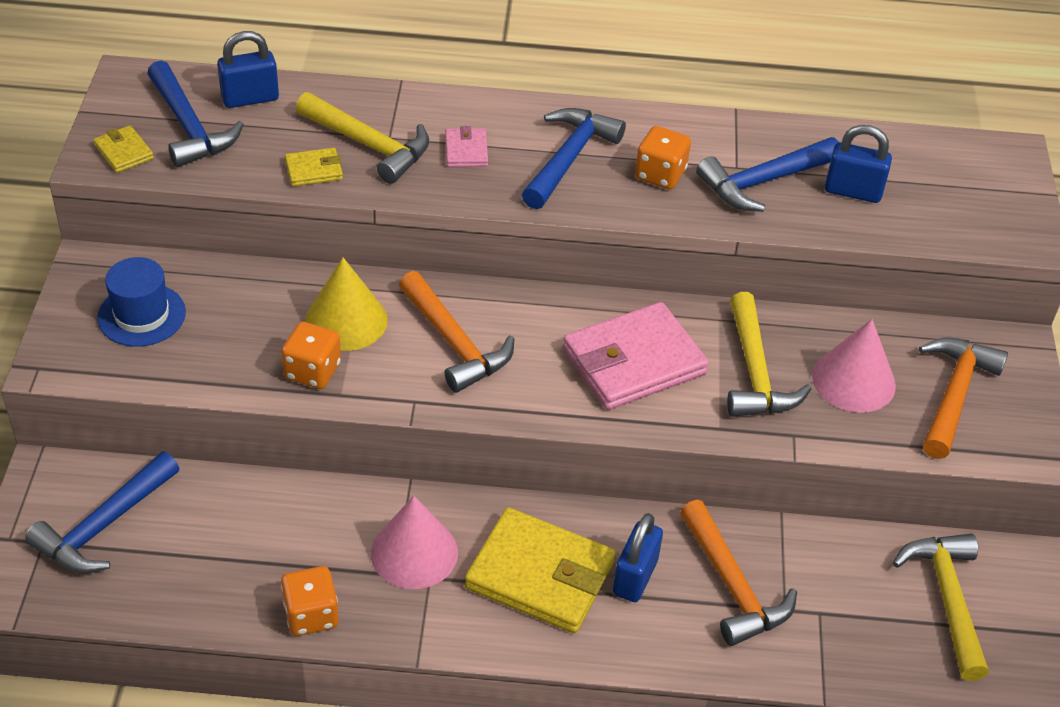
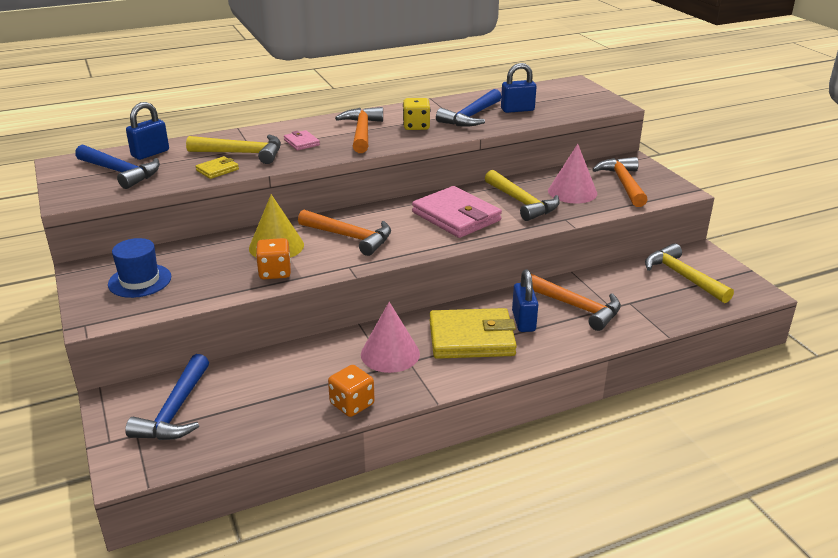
camera: 25 degrees left, 15 degrees down
yellow wallet [93,126,154,173] -> none
blue hammer [522,108,626,209] -> orange hammer [335,107,383,153]
pink wallet [563,302,709,410] -> pink wallet turned 75 degrees counterclockwise [412,186,502,238]
orange dice [635,126,691,190] -> yellow dice [403,98,431,130]

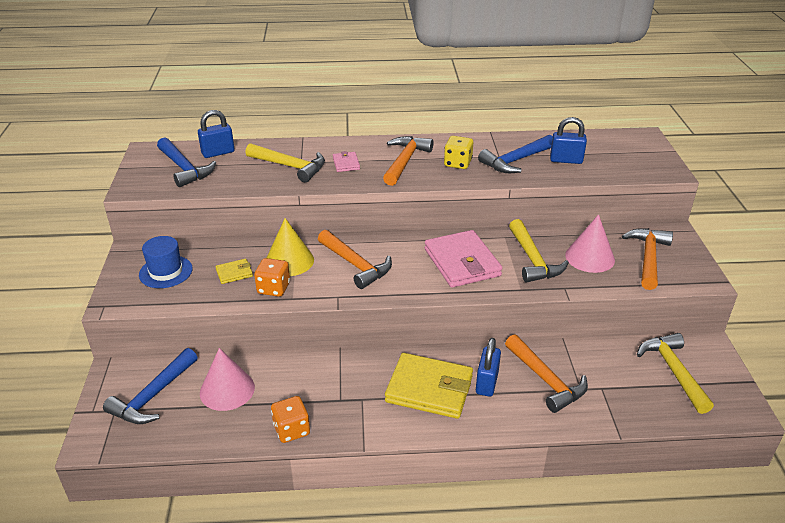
camera: 20 degrees right, 5 degrees up
yellow wallet [195,156,239,179] -> yellow wallet moved to [215,259,253,284]
pink cone [361,302,420,373] -> pink cone moved to [200,348,255,411]

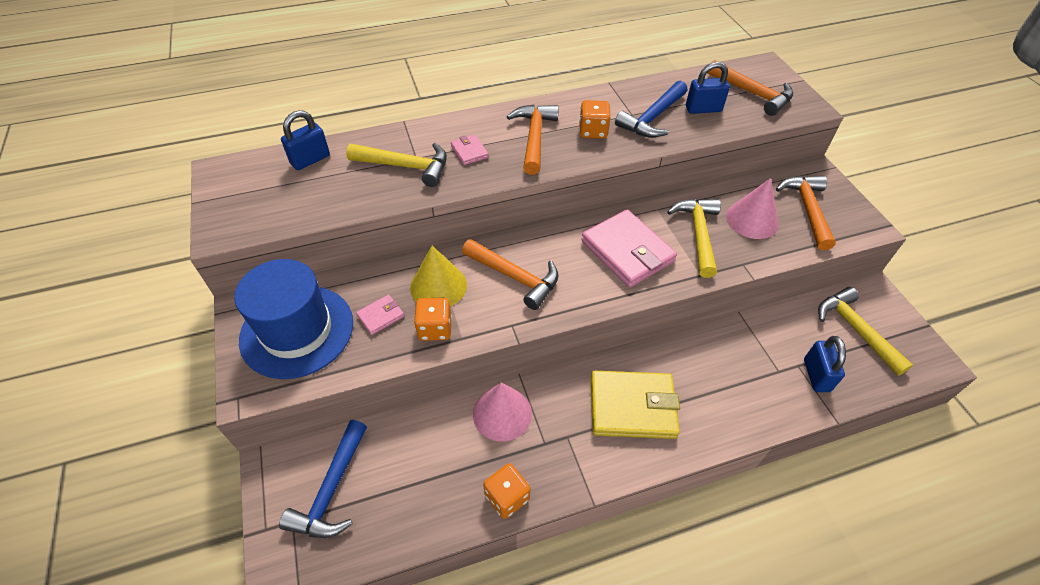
camera: 15 degrees left, 15 degrees up
blue hat [139,236,193,288] -> blue hat [235,259,353,379], size x1.76
blue hammer [157,137,216,187] -> none
pink cone [200,348,255,411] -> pink cone moved to [473,382,532,441]
yellow wallet [215,259,253,284] -> pink wallet [356,295,404,335]
yellow dice [444,136,473,169] -> orange dice [579,100,611,139]
blue padlock [476,338,501,397] -> blue padlock moved to [804,336,846,392]
orange hammer [505,334,588,413] -> orange hammer moved to [707,60,793,116]
yellow hammer [509,219,569,283] -> yellow hammer turned 150 degrees counterclockwise [667,199,721,278]

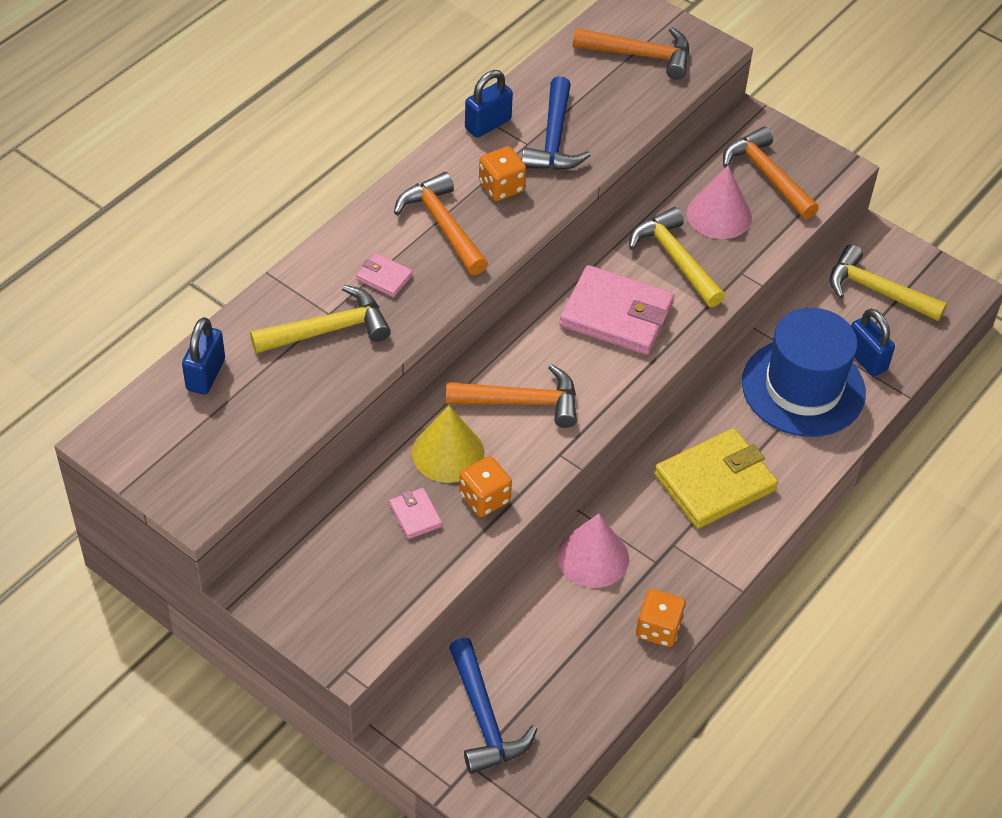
camera: 35 degrees left, 0 degrees up
blue hat [235,259,353,379] -> blue hat moved to [742,308,866,437]
pink wallet [356,295,404,335] -> pink wallet turned 45 degrees counterclockwise [389,488,443,539]
blue padlock [686,62,730,114] -> blue padlock moved to [465,70,513,138]

